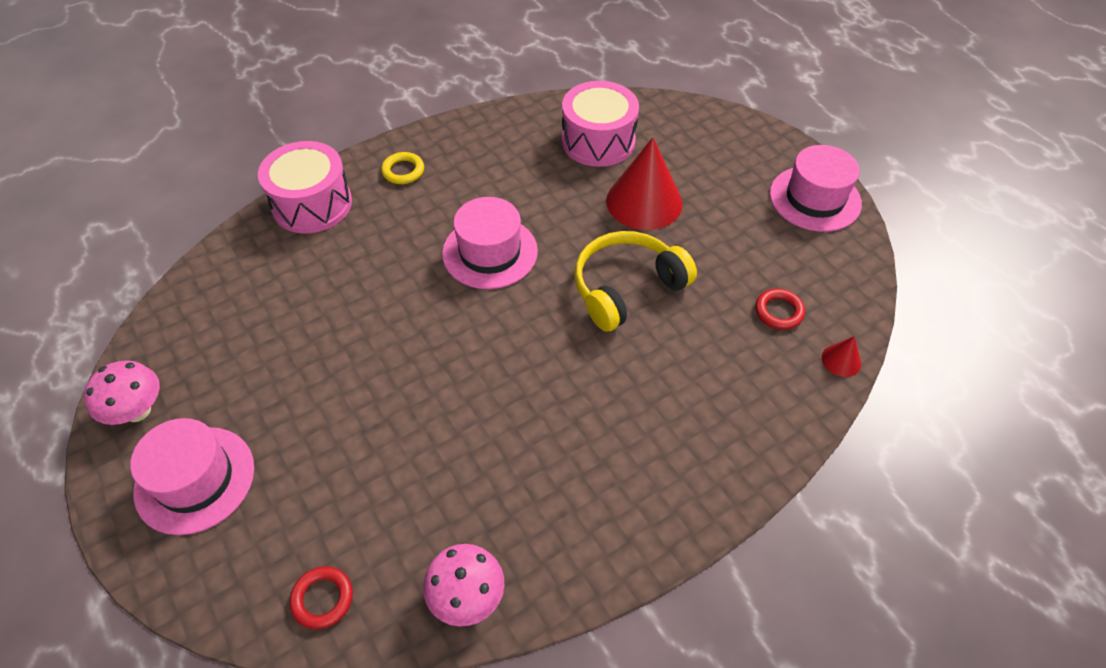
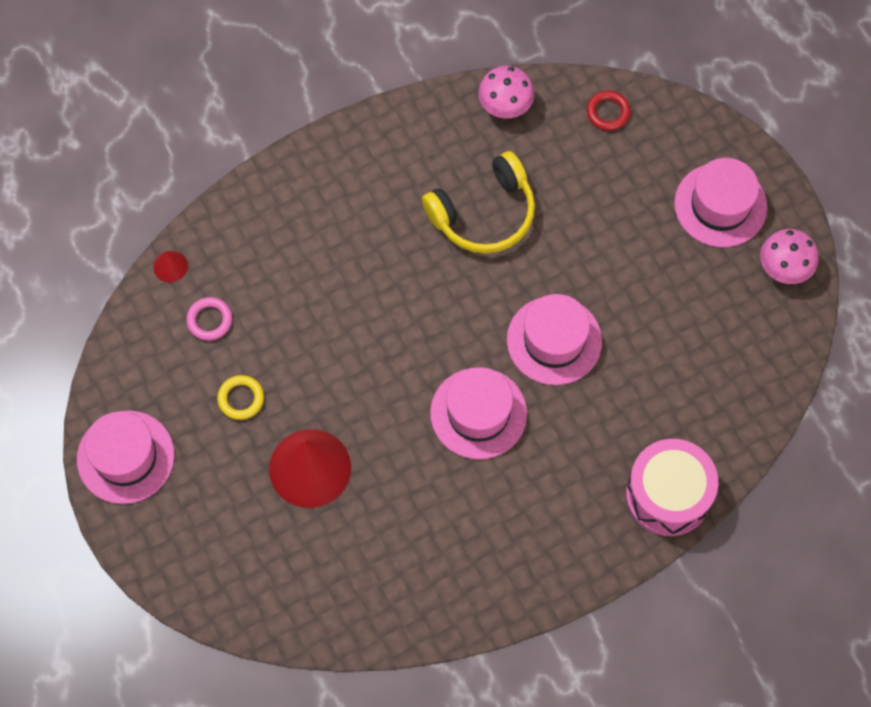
camera: 175 degrees left, 15 degrees up
yellow ring [381,152,424,184] -> yellow ring moved to [217,375,264,420]
pink drum [562,81,639,167] -> none
yellow headphones [575,231,697,332] -> yellow headphones moved to [422,151,535,254]
red ring [755,289,805,330] -> pink ring [186,297,232,341]
none -> pink hat [507,294,602,385]

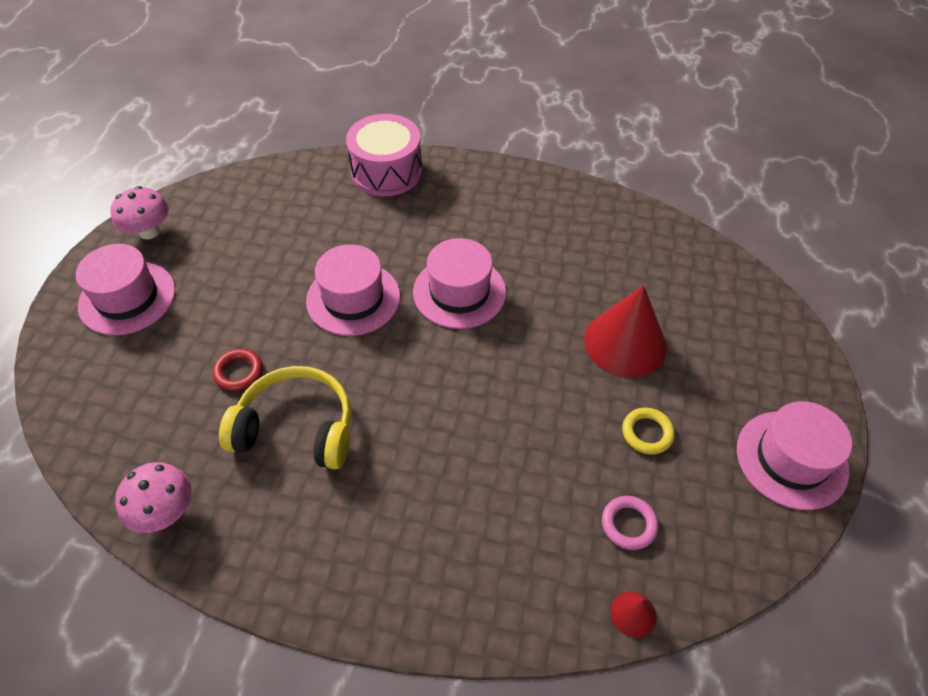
camera: 140 degrees left, 15 degrees down
red ring [587,90,631,131] -> red ring moved to [213,349,263,391]

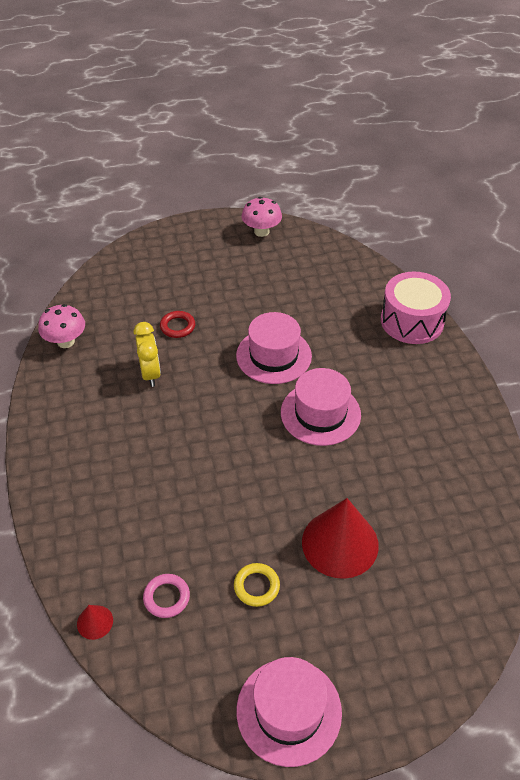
camera: 65 degrees right, 5 degrees down
pink hat [76,244,175,335] -> none
yellow headphones [219,366,352,470] -> yellow clock [134,322,161,387]

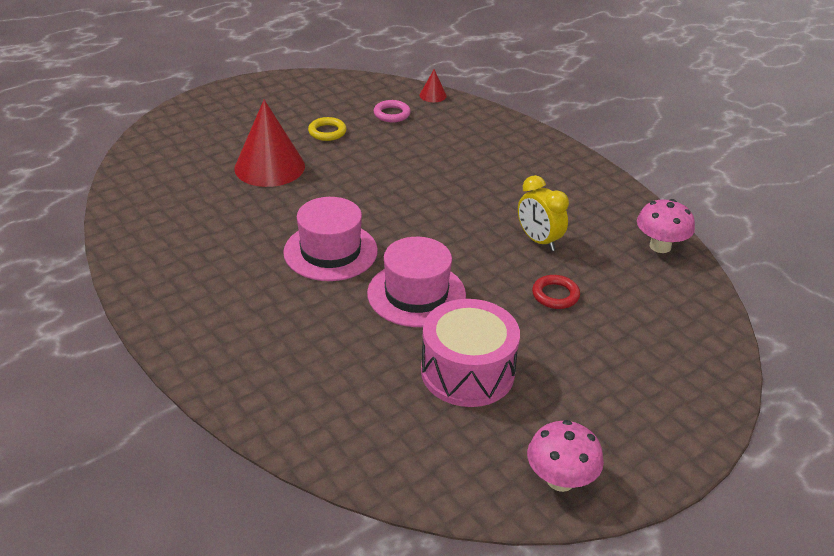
camera: 155 degrees right, 10 degrees down
pink hat [237,657,342,767] -> none
pink drum [381,271,451,344] -> pink drum moved to [421,299,520,407]

